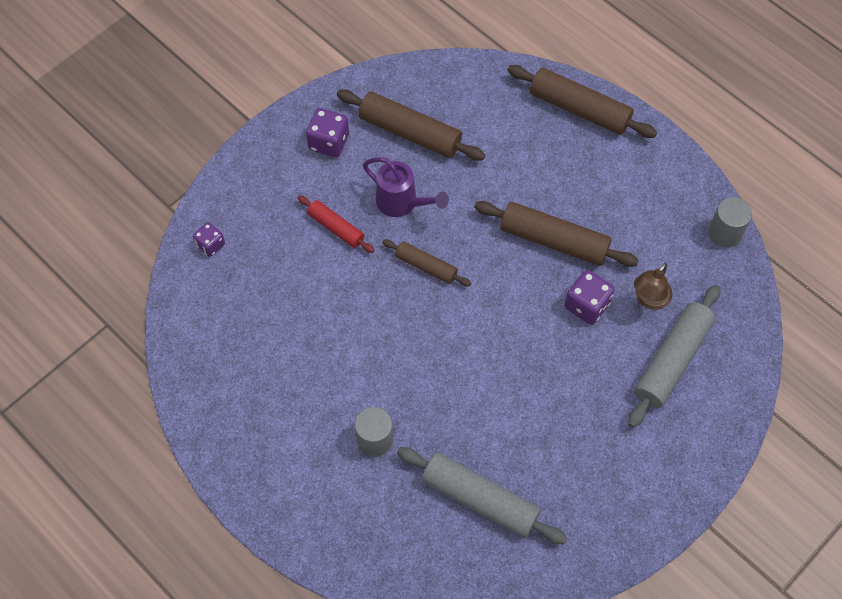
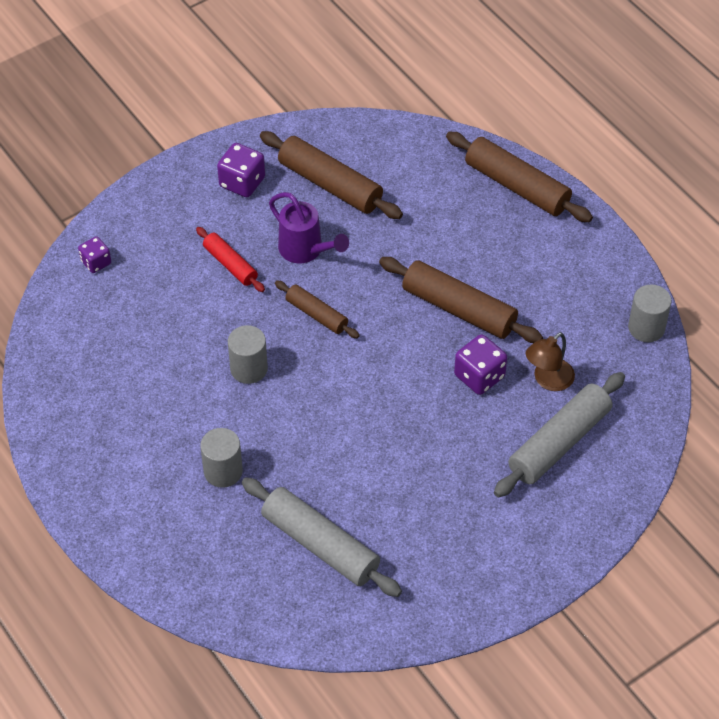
camera: 10 degrees right, 10 degrees down
none -> grey cylinder [228,325,268,384]

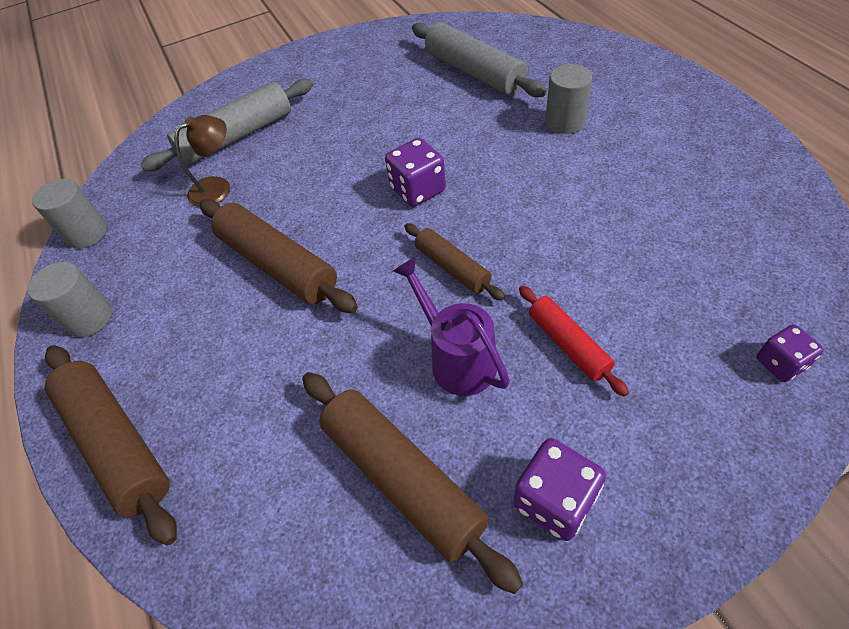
camera: 165 degrees left, 0 degrees up
grey cylinder [228,325,268,384] -> grey cylinder moved to [27,262,112,337]
purple dice [454,334,507,395] -> purple dice moved to [385,138,446,207]

